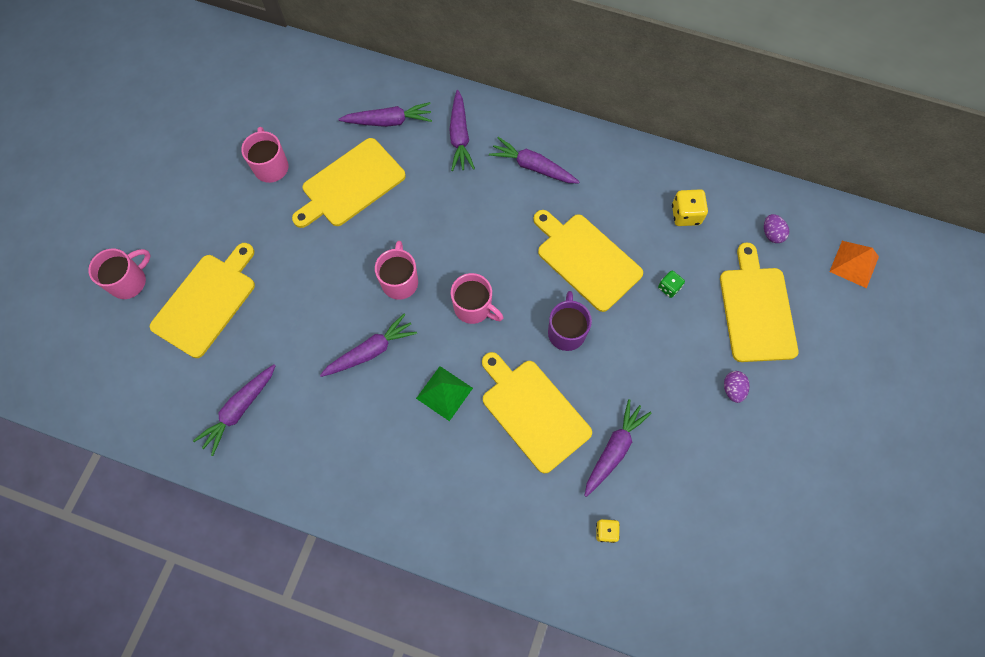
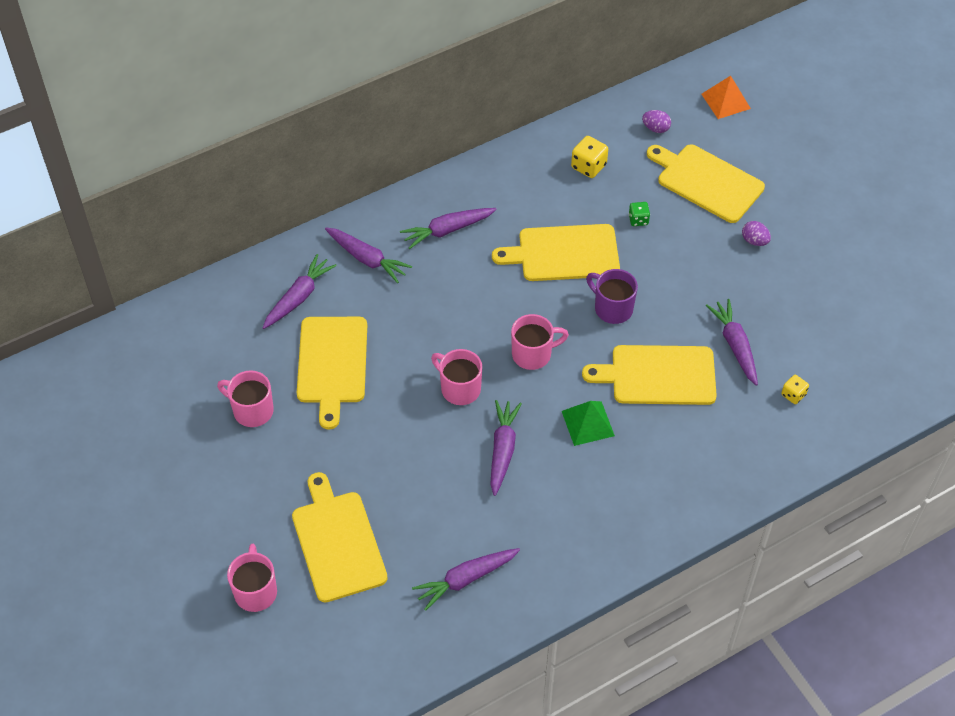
camera: 50 degrees left, 15 degrees down
purple carrot [193,364,276,456] -> purple carrot turned 75 degrees clockwise [412,548,520,611]

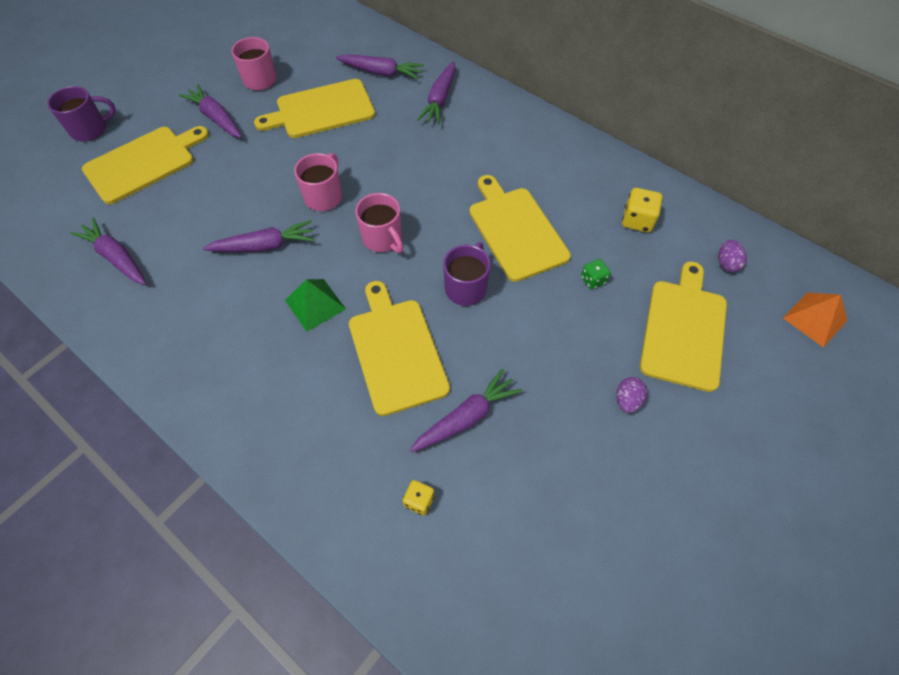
camera: 70 degrees right, 5 degrees up
pink mug [227,544,277,612] -> purple mug [47,86,116,141]
purple carrot [400,208,497,249] -> purple carrot moved to [179,84,242,138]

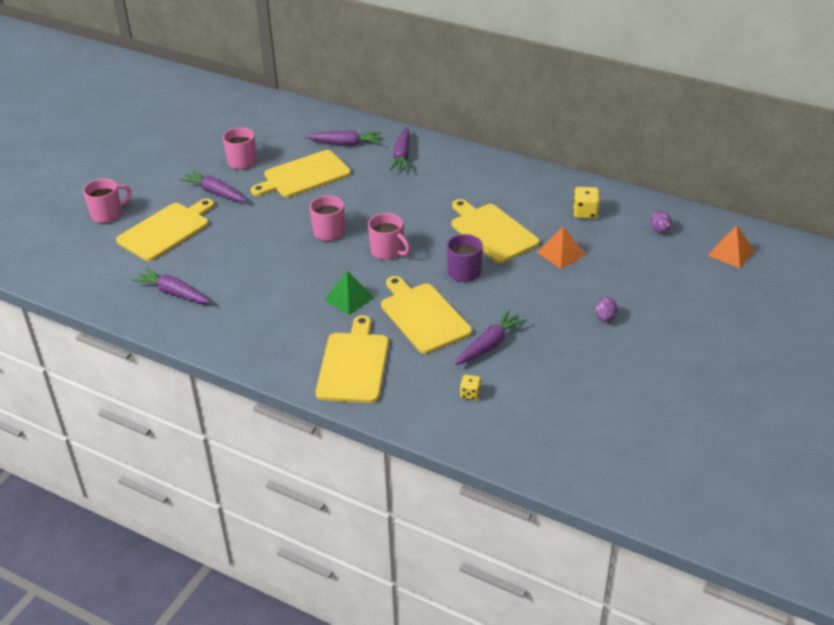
camera: 10 degrees left, 20 degrees down
purple mug [47,86,116,141] -> pink mug [83,179,132,223]
purple carrot [203,220,315,252] -> none
green dice [581,259,611,290] -> orange pyramid [537,226,586,269]
yellow cutting board [640,261,727,392] -> yellow cutting board moved to [316,315,389,403]

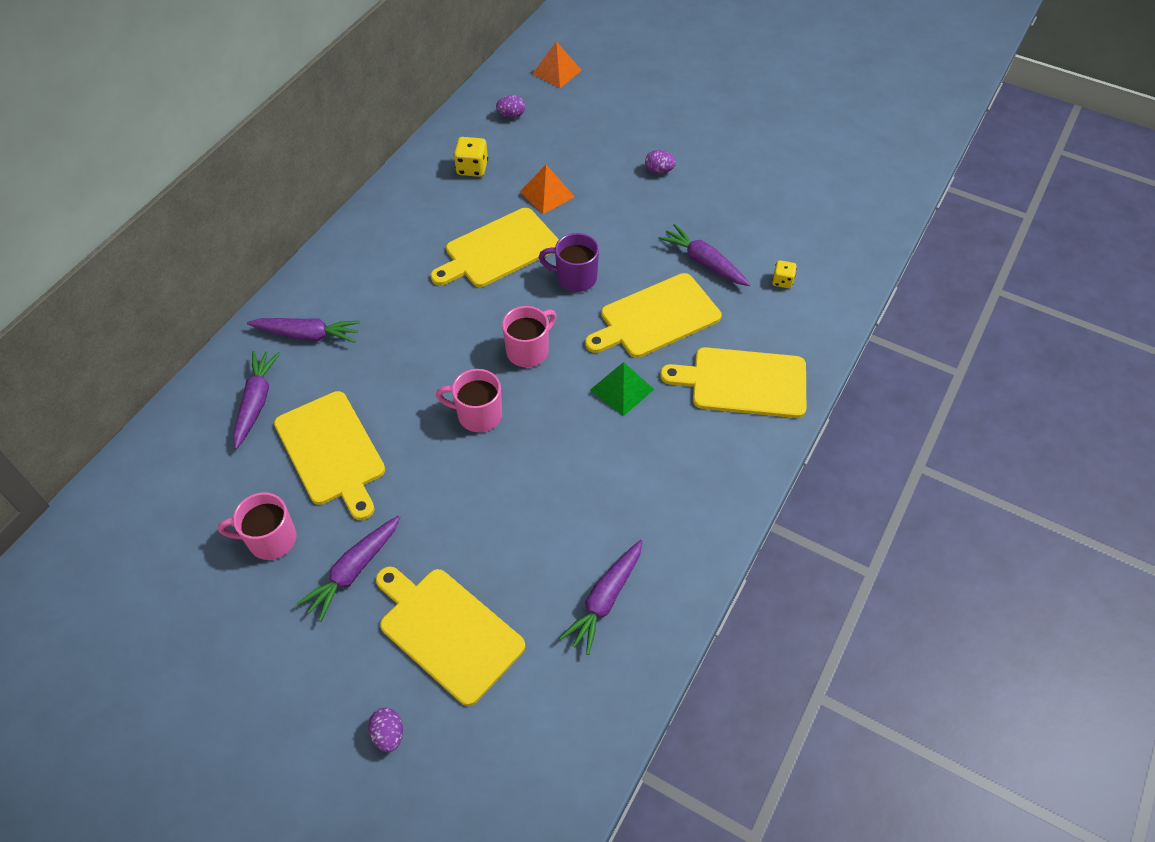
camera: 90 degrees left, 15 degrees up
pink mug [83,179,132,223] -> purple egg [368,708,403,752]

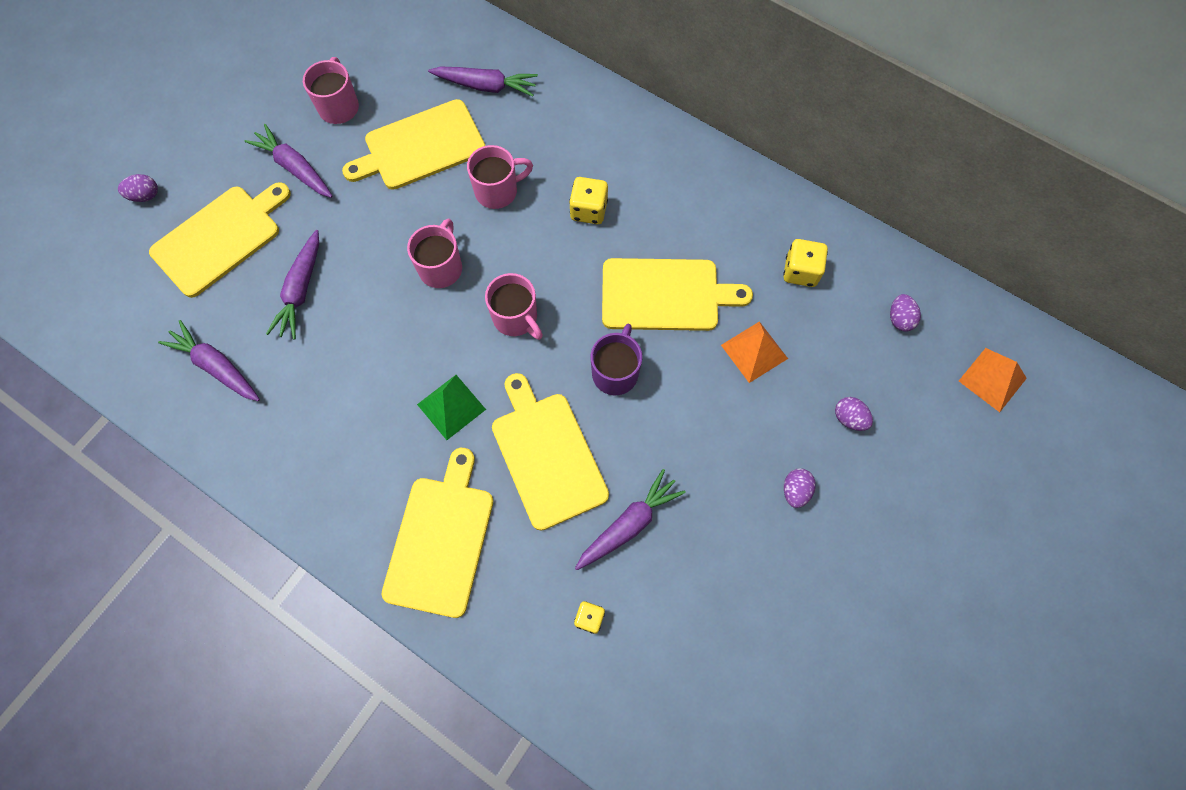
camera: 95 degrees right, 15 degrees up
purple carrot [247,318,361,343] -> purple carrot moved to [266,230,319,339]
yellow cutting board [430,208,559,287] -> yellow cutting board turned 120 degrees clockwise [602,258,753,331]
none -> pink mug [467,145,533,209]
none -> yellow dice [569,177,608,224]
none -> purple egg [835,397,873,431]

